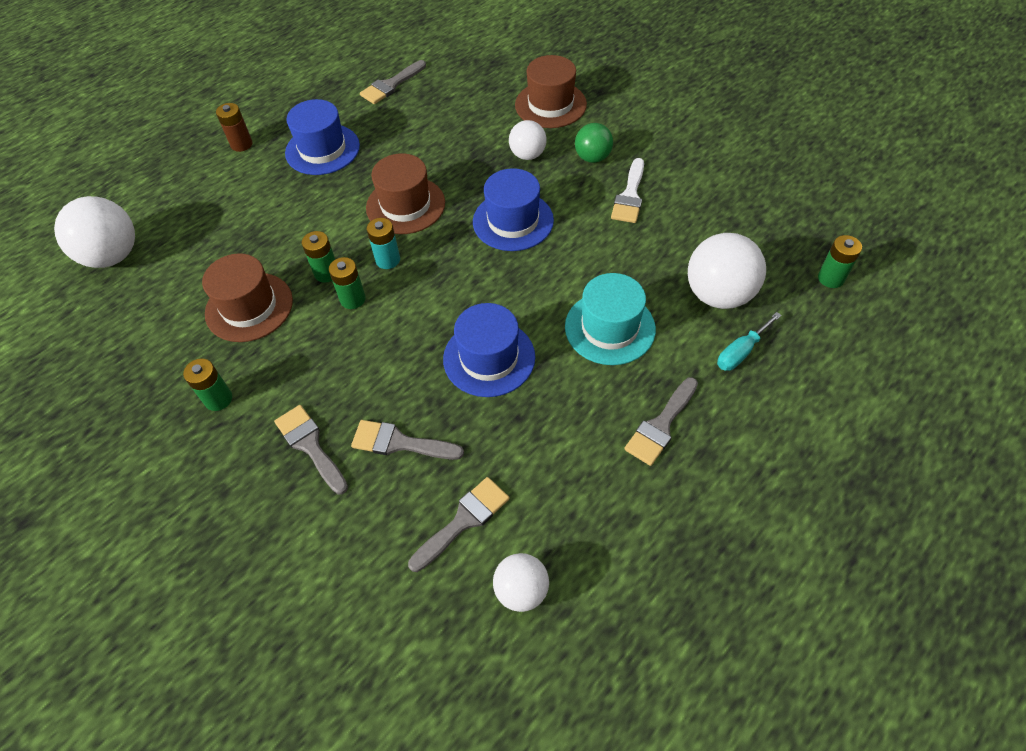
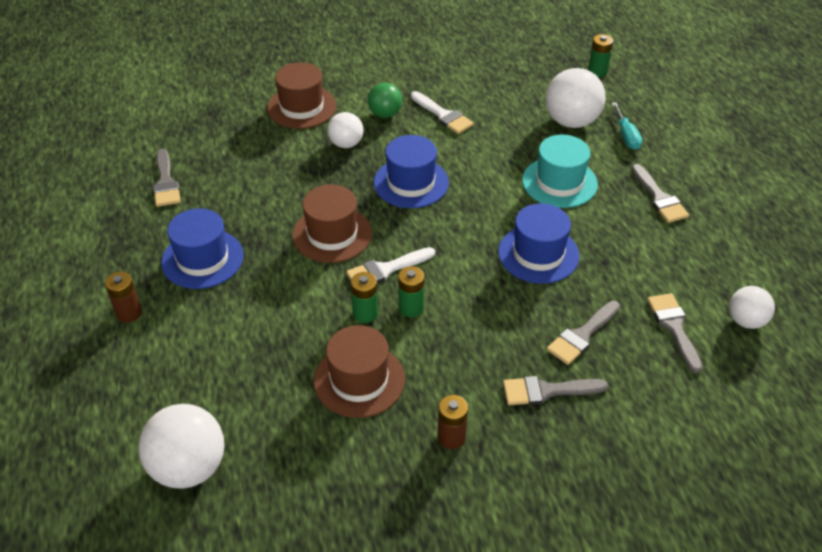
camera: 60 degrees left, 10 degrees down
green battery [183,359,232,411] -> brown battery [437,395,468,449]
turquoise battery [367,218,400,269] -> white brush [346,247,435,284]

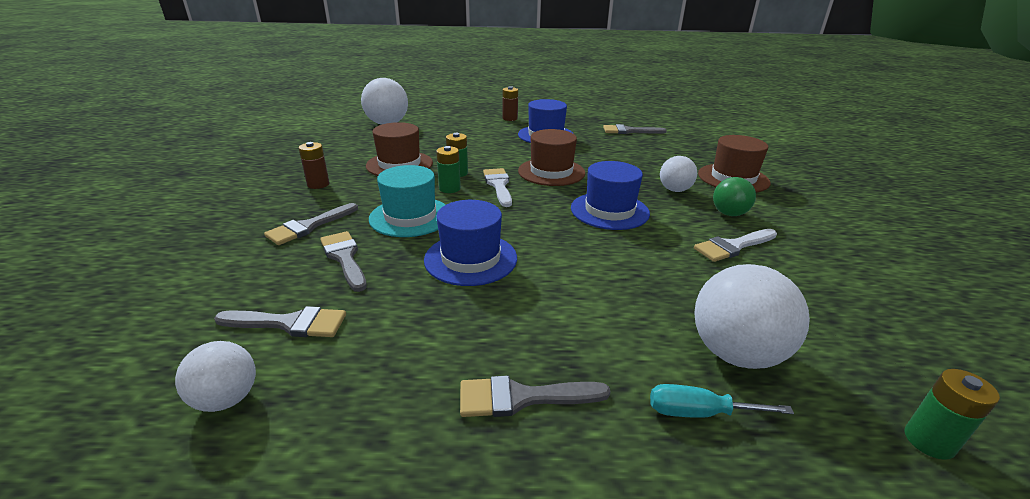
camera: 105 degrees right, 15 degrees down
grey brush [503,376,608,405] -> grey brush turned 150 degrees counterclockwise [264,203,358,245]
turquoise hat [522,135,598,208] -> turquoise hat moved to [369,165,445,237]

